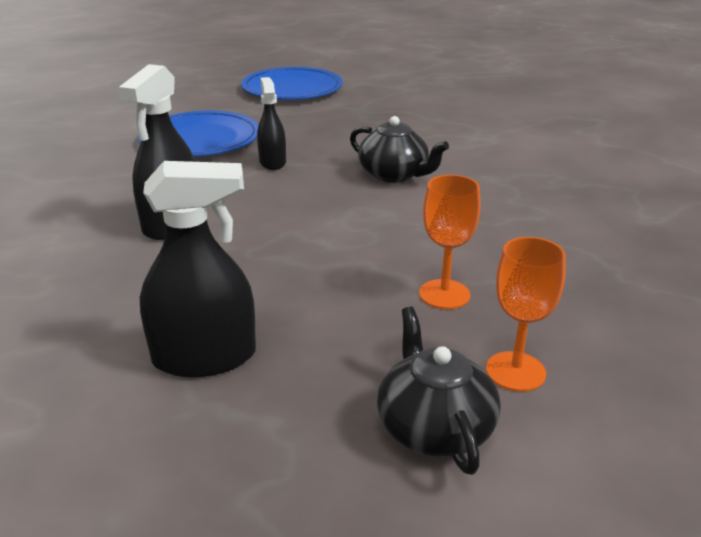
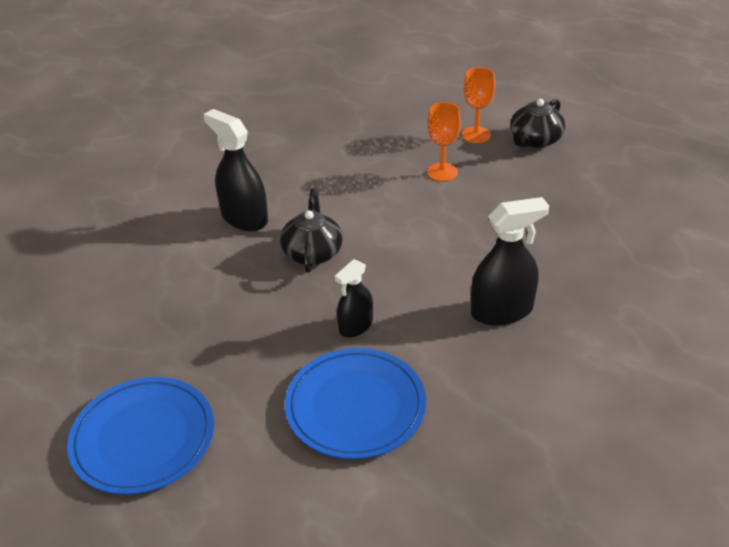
camera: 125 degrees left, 10 degrees up
black spray bottle [140,161,256,377] -> black spray bottle moved to [204,109,268,231]

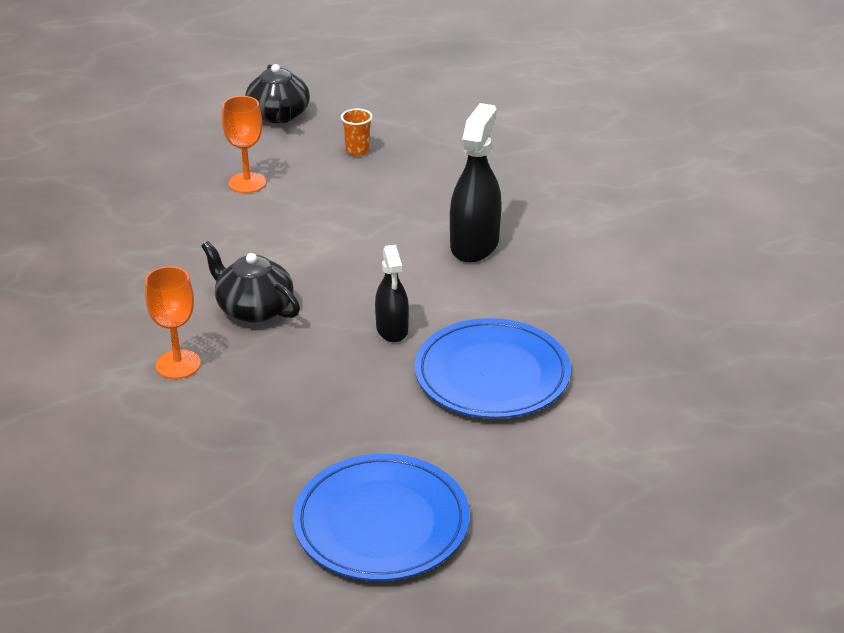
camera: 55 degrees left, 5 degrees down
black spray bottle [204,109,268,231] -> none
orange goblet [462,67,495,143] -> orange goblet moved to [145,266,201,379]
none -> orange cup [341,109,372,156]

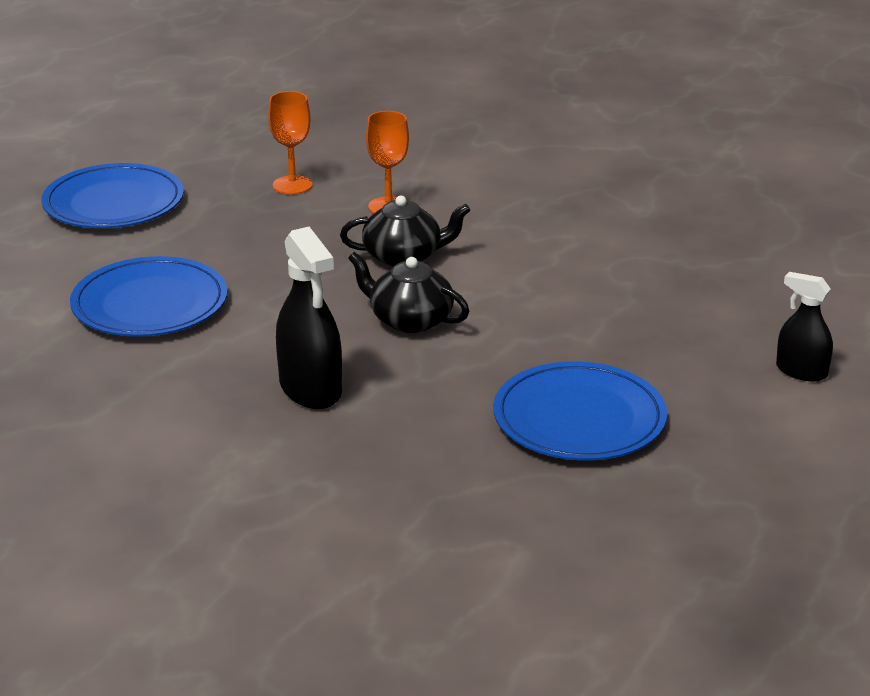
camera: 135 degrees right, 5 degrees down
orange goblet [222,96,266,193] -> orange goblet moved to [268,91,313,194]
black teapot [245,64,310,123] -> black teapot moved to [348,252,469,333]
orange cup [341,109,372,156] -> blue plate [493,362,667,460]
black spray bottle [375,245,409,342] -> black spray bottle moved to [776,272,833,381]

